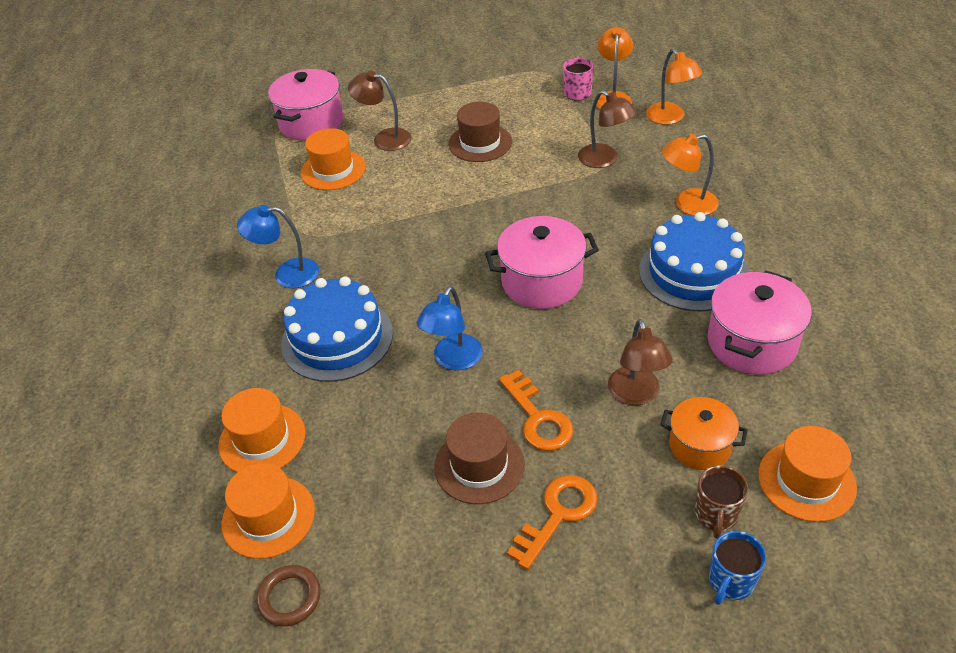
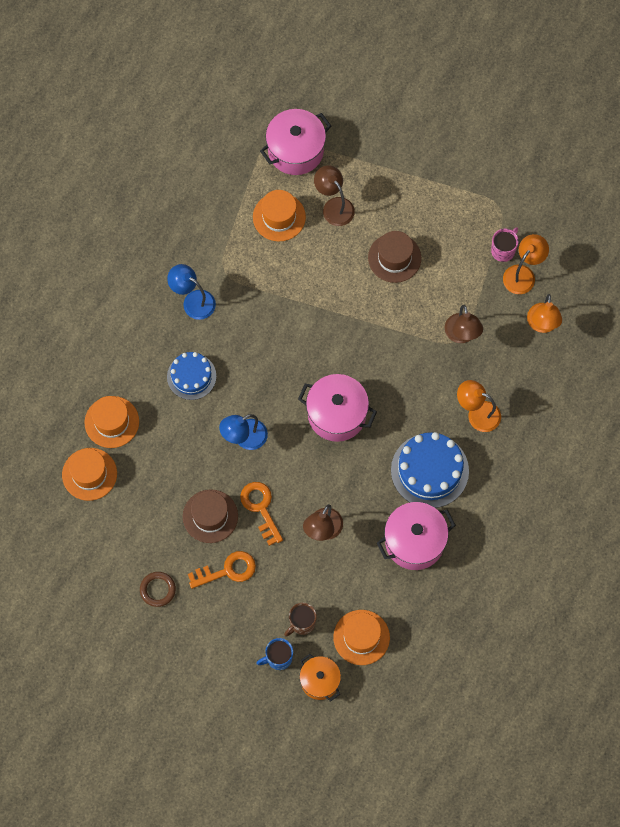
camera: 30 degrees right, 25 degrees up
brown ring [256,565,321,627] -> brown ring moved to [140,572,176,607]
blue cake [281,277,393,382] -> blue cake [167,352,216,400], size x0.64
orange key [499,370,573,451] -> orange key turned 150 degrees clockwise [240,482,283,546]
orange pot [660,397,748,470] -> orange pot moved to [299,654,341,701]

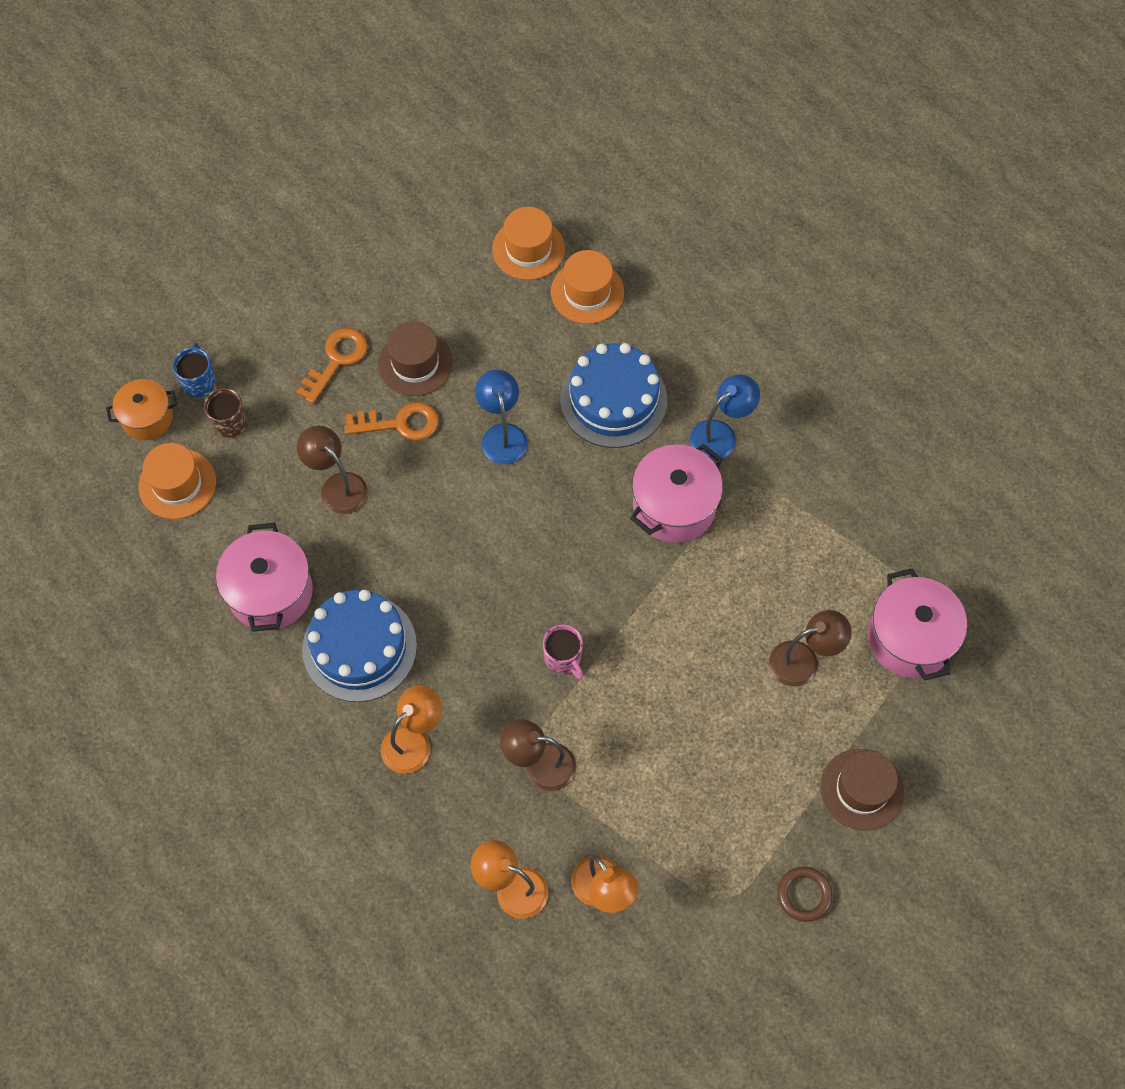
camera: 110 degrees right, 5 degrees down
brown ring [140,572,176,607] -> brown ring moved to [777,867,833,922]
blue cake [167,352,216,400] -> blue cake [560,343,667,448], size x1.56
orange key [188,551,256,589] -> orange key turned 150 degrees counterclockwise [297,328,368,404]
orange hat [253,190,306,242] -> none
pink pot [298,374,377,442] -> pink pot moved to [630,444,723,543]
brown hat [368,231,421,283] -> brown hat moved to [820,749,904,831]
pink mug [491,227,519,262] -> pink mug moved to [543,625,584,680]

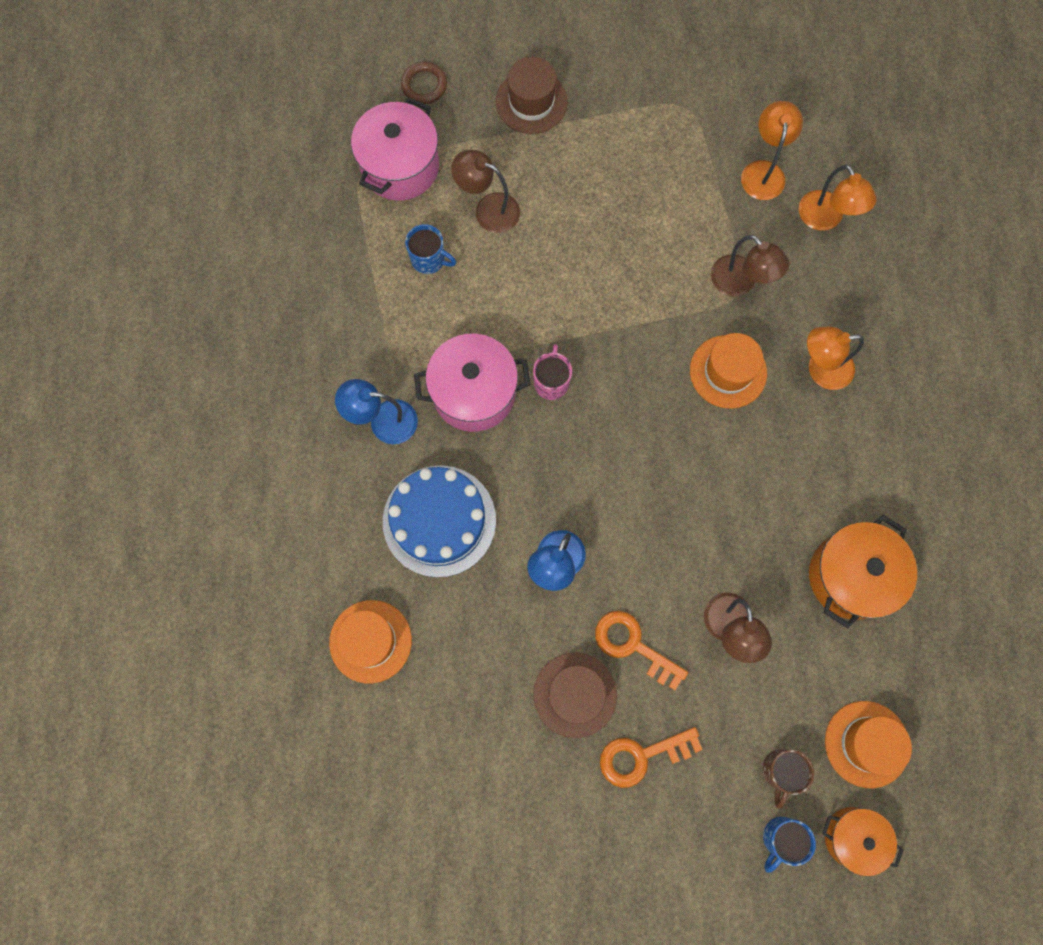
camera: 140 degrees left, 10 degrees up
pink pot [216,523,313,632] -> orange pot [809,515,917,628]
blue cake [302,590,417,702] -> none
orange hat [492,207,565,280] -> orange hat moved to [690,333,767,409]
pink mug [543,625,584,680] -> pink mug moved to [533,344,572,400]
brown ring [777,867,833,922] -> brown ring moved to [401,62,447,104]
none -> blue mug [405,224,456,274]

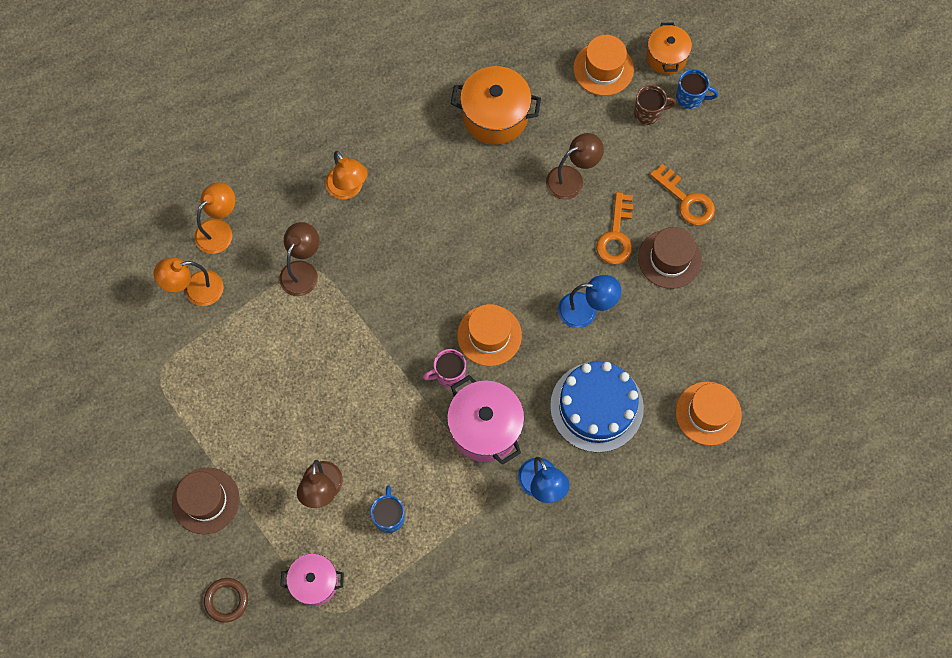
camera: 115 degrees left, 5 degrees down
pink pot [351,97,439,201] -> pink pot [280,554,344,606], size x0.64
orange hat [690,333,767,409] -> orange hat moved to [457,304,522,366]

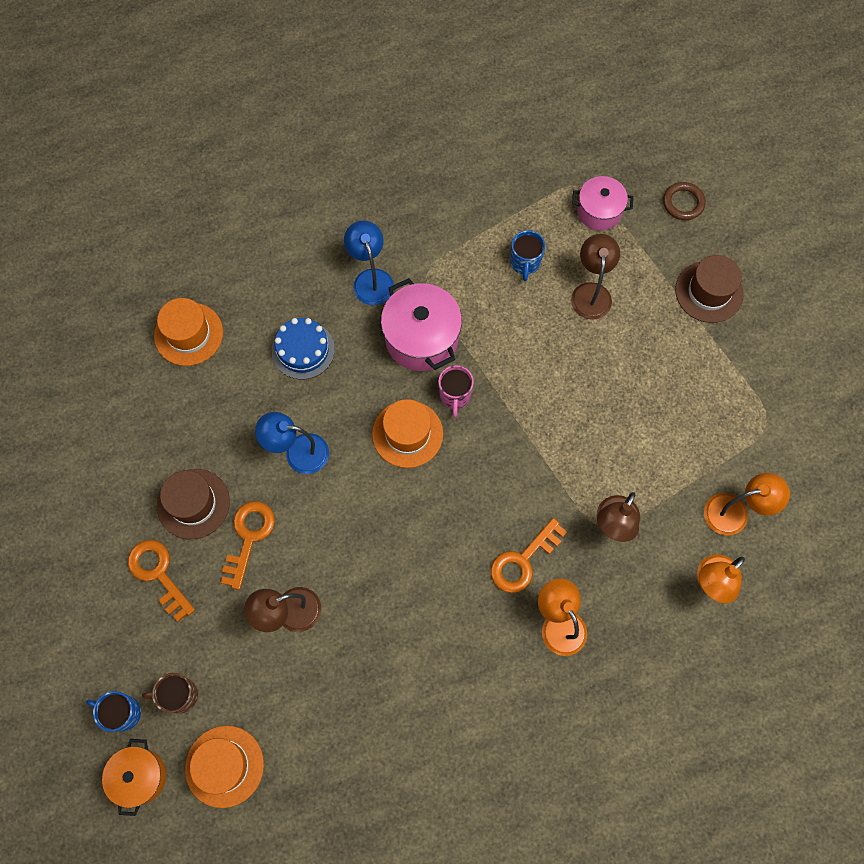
camera: 175 degrees left, 0 degrees up
pink mug [423,349,466,388] -> pink mug turned 105 degrees clockwise [438,365,474,418]
orange pot [451,66,541,145] -> none
blue cake [550,361,644,453] -> blue cake [272,318,335,380], size x0.64
none -> orange key [491,518,567,593]

